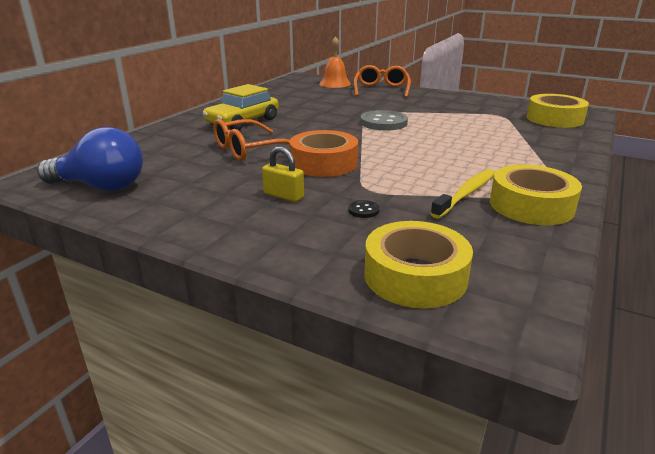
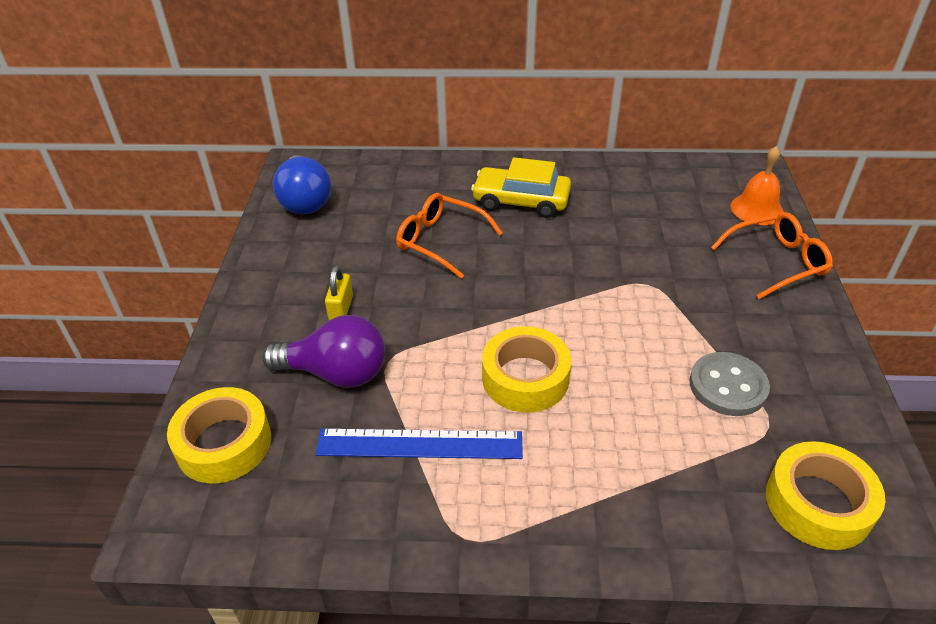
camera: 65 degrees right, 15 degrees up
orange tape [289,130,358,177] -> none
black button [348,200,380,218] -> purple light bulb [262,315,385,388]
grey button [360,110,408,130] -> grey button moved to [689,352,770,416]
yellow toothbrush [430,169,495,219] -> blue ruler [315,428,523,459]
yellow tape [490,165,582,225] -> yellow tape moved to [482,326,571,413]

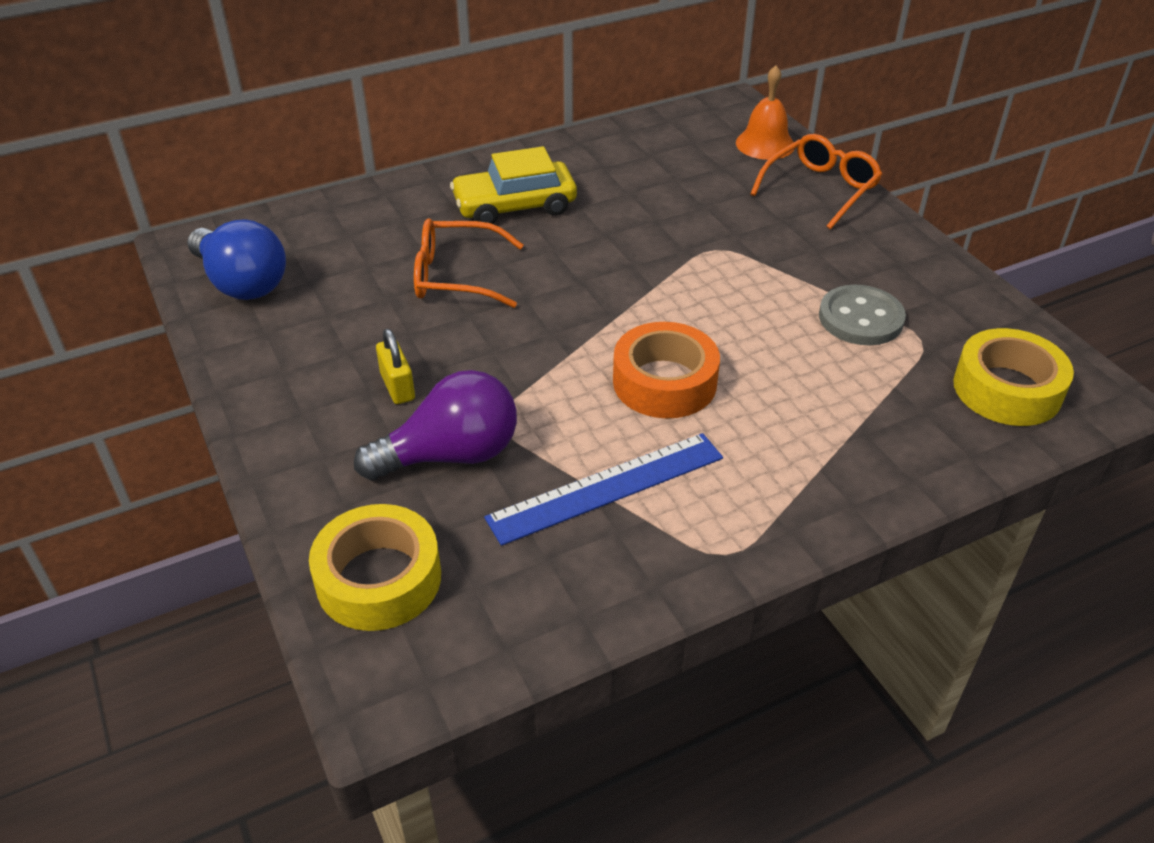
camera: 30 degrees left, 0 degrees up
yellow tape [482,326,571,413] -> orange tape [613,322,720,418]

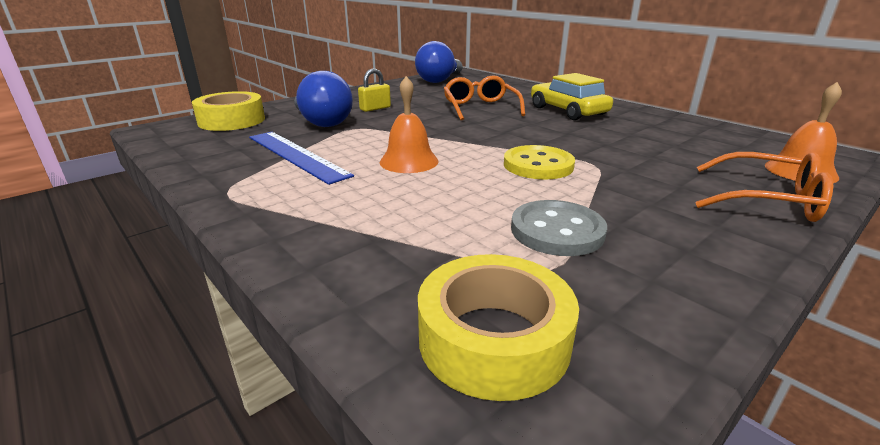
camera: 75 degrees right, 15 degrees down
purple light bulb [354,370,517,481] -> blue light bulb [294,71,353,127]
orange tape [613,322,720,418] -> orange bell [380,76,438,173]
none -> yellow button [504,145,575,180]

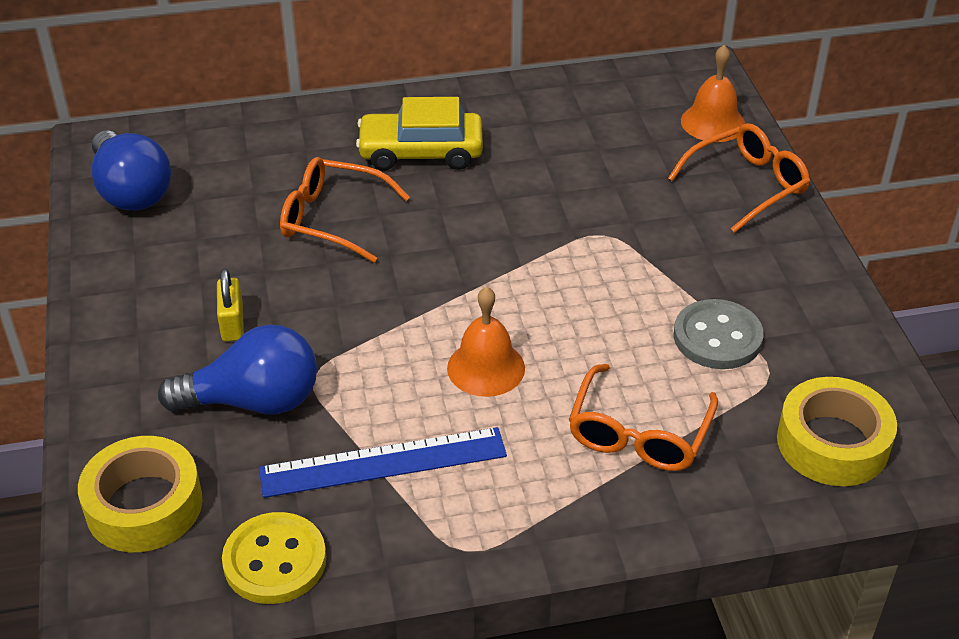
camera: 60 degrees left, 15 degrees up
yellow button [504,145,575,180] -> yellow button moved to [222,512,326,604]
none -> orange glasses [569,364,718,471]

